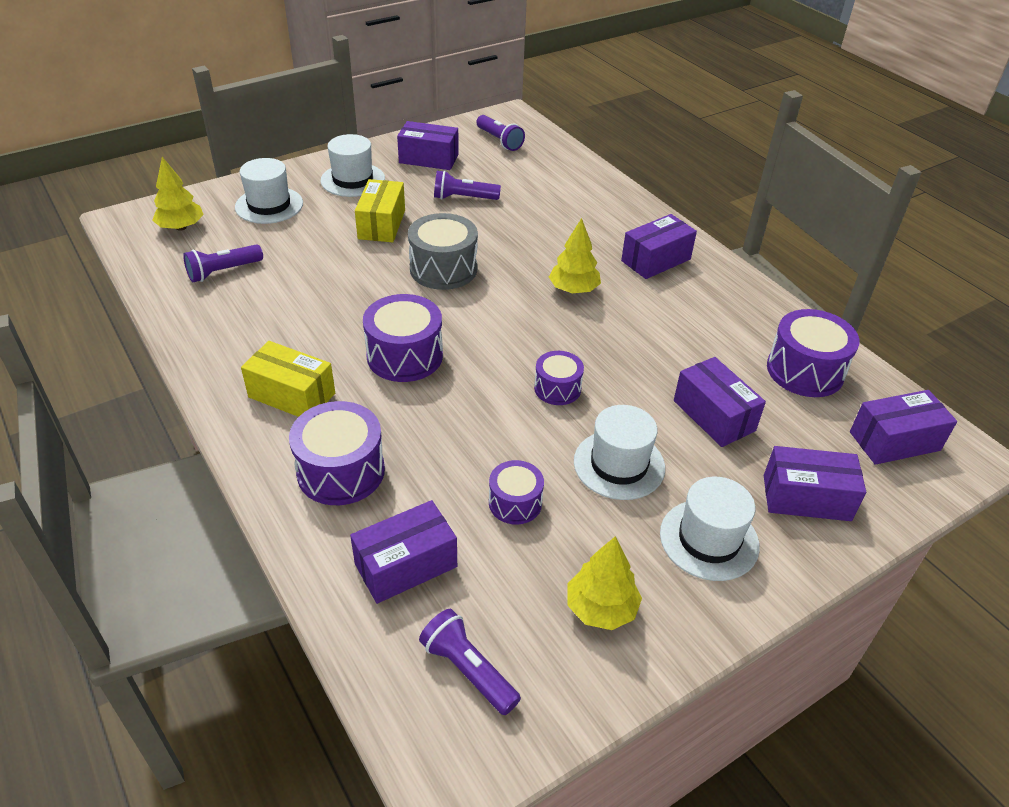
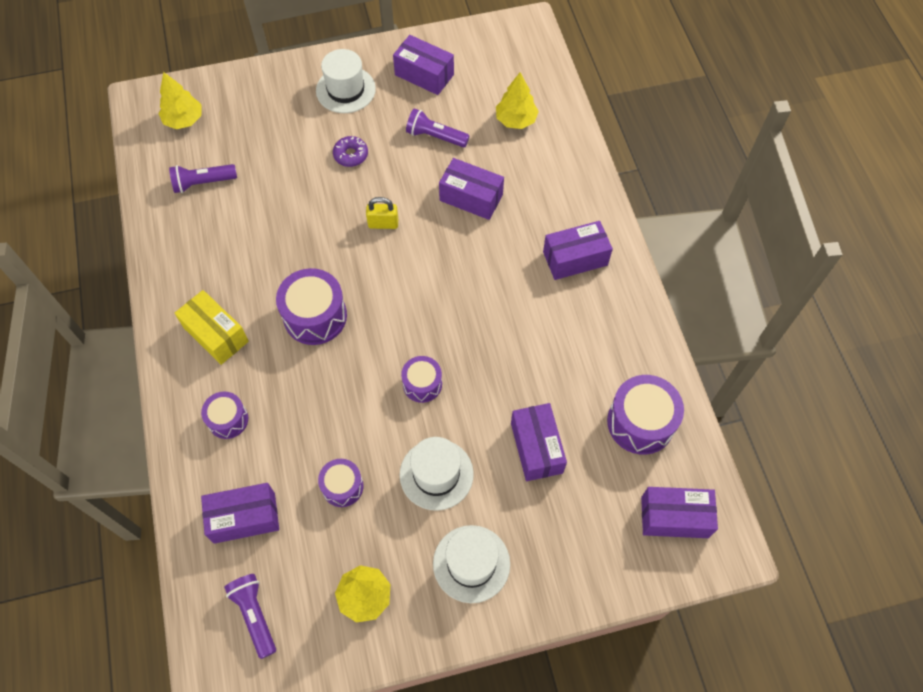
camera: 20 degrees right, 20 degrees up
white hat [235,158,303,224] -> none
purple drum [289,401,385,505] -> purple drum [201,392,248,439], size x0.60
yellow box [355,179,405,242] -> purple donut [333,136,368,167]
grey drum [408,213,478,290] -> yellow padlock [366,197,398,229]
purple flashlight [476,115,525,151] -> none
yellow tree [549,218,601,293] -> yellow tree moved to [496,72,539,129]
purple box [764,446,866,521] -> purple box moved to [439,158,504,220]

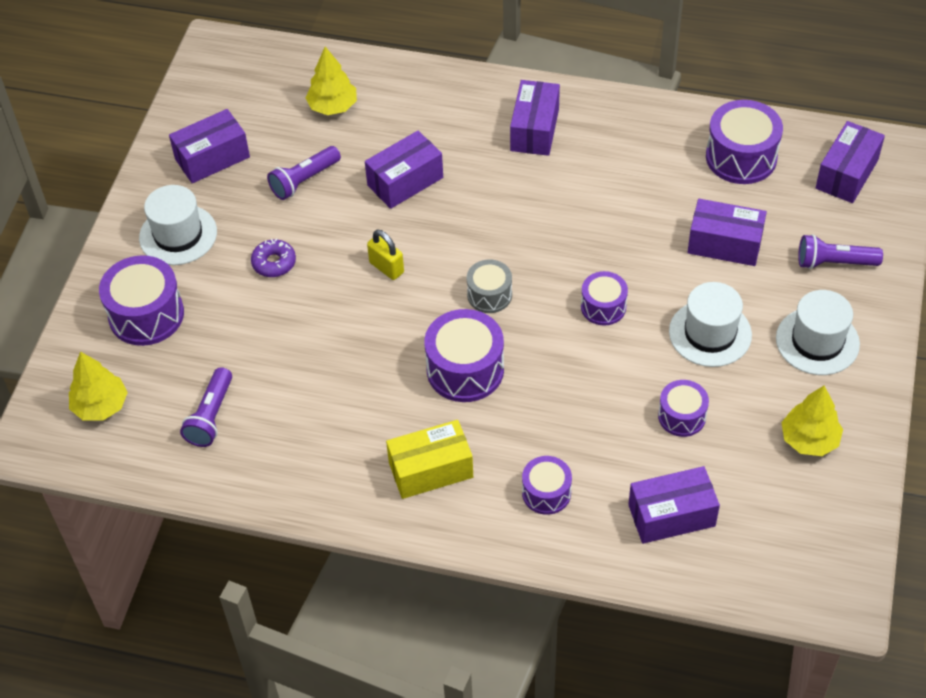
camera: 60 degrees left, 10 degrees down
purple box [201,483,279,544] -> purple box turned 60 degrees clockwise [628,466,720,544]
purple flashlight [224,574,276,659] -> purple flashlight moved to [798,234,883,269]
yellow padlock [366,197,398,229] -> yellow padlock turned 75 degrees counterclockwise [367,230,404,280]
none -> purple drum [99,255,184,346]
none -> grey drum [467,260,512,313]

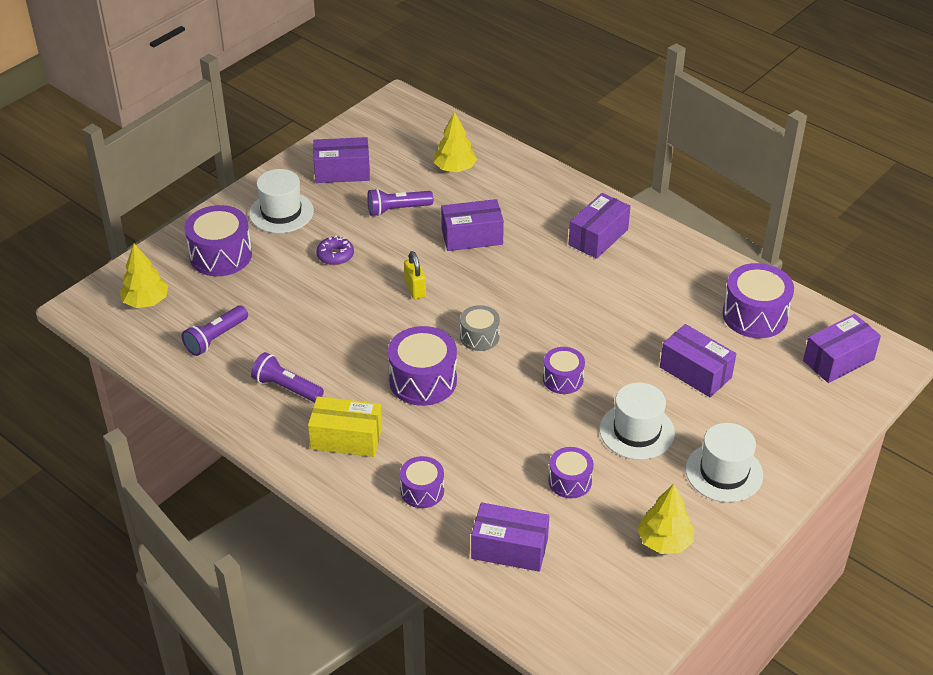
camera: 25 degrees right, 10 degrees down
purple flashlight [798,234,883,269] -> purple flashlight moved to [251,352,324,403]

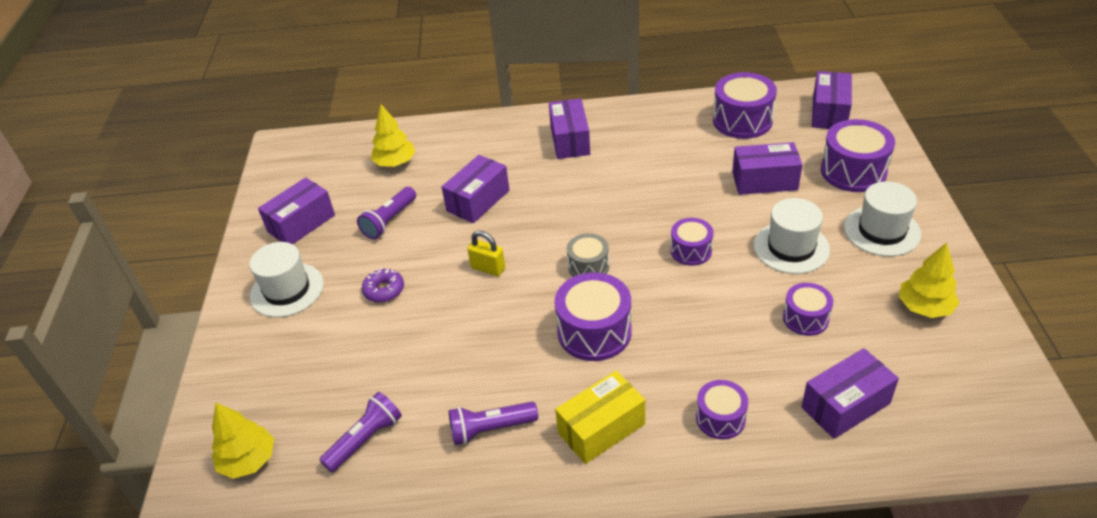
camera: 40 degrees left, 0 degrees up
purple flashlight [182,305,248,356] -> purple flashlight turned 135 degrees counterclockwise [320,392,402,473]
purple drum [184,205,252,276] -> purple drum moved to [821,119,895,192]

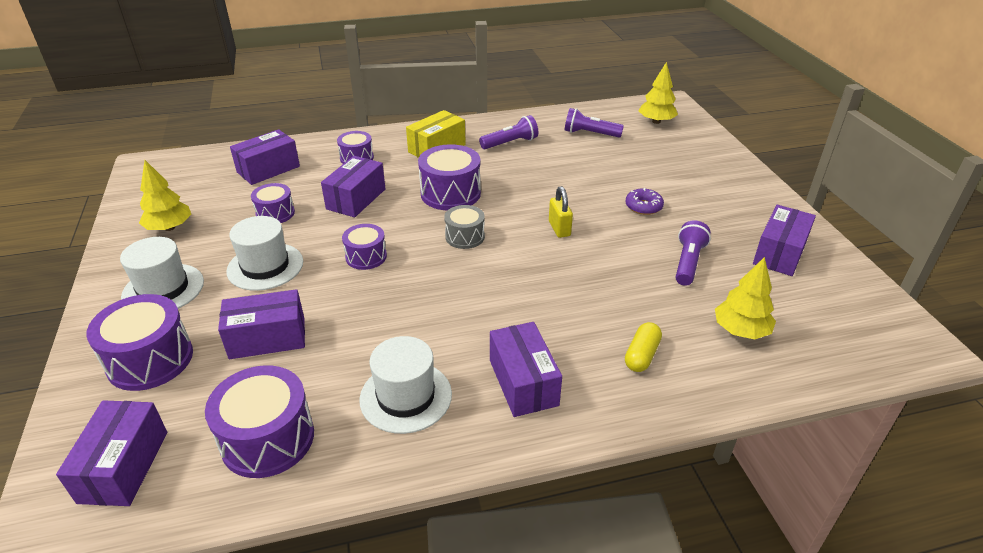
camera: 165 degrees right, 5 degrees down
white hat [249,242,324,317] -> white hat moved to [359,336,452,434]
purple flashlight [320,392,402,473] -> purple flashlight turned 75 degrees clockwise [565,108,624,137]
purple box [442,155,509,223] -> purple box moved to [321,156,386,217]
yellow padlock [467,230,505,276] -> yellow padlock turned 60 degrees clockwise [549,186,573,238]
none -> yellow capsule [625,322,662,372]

